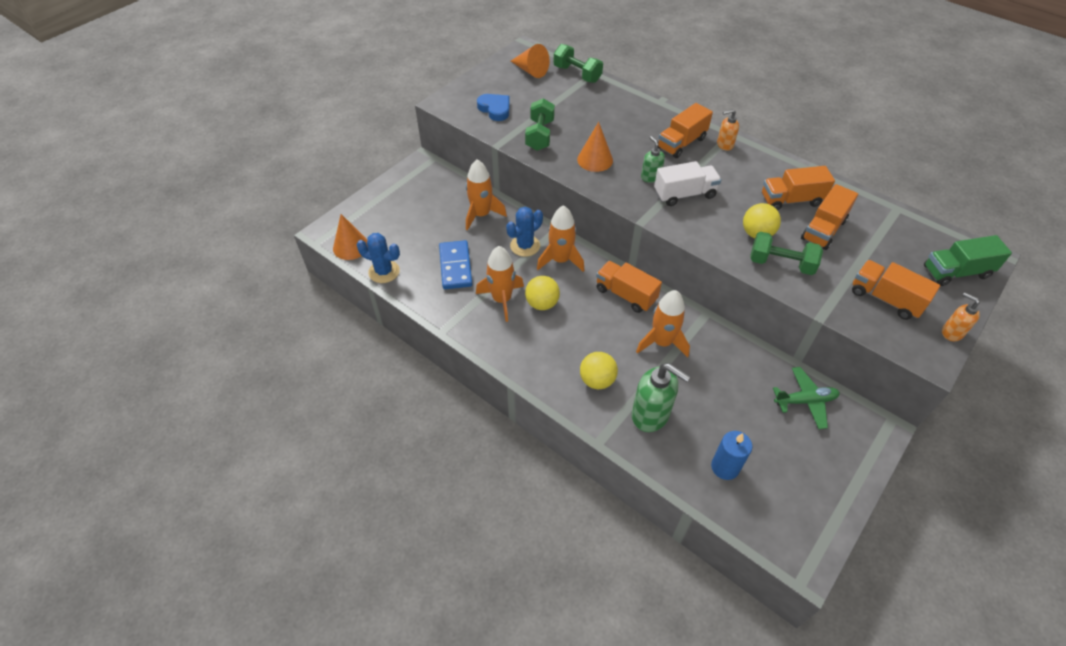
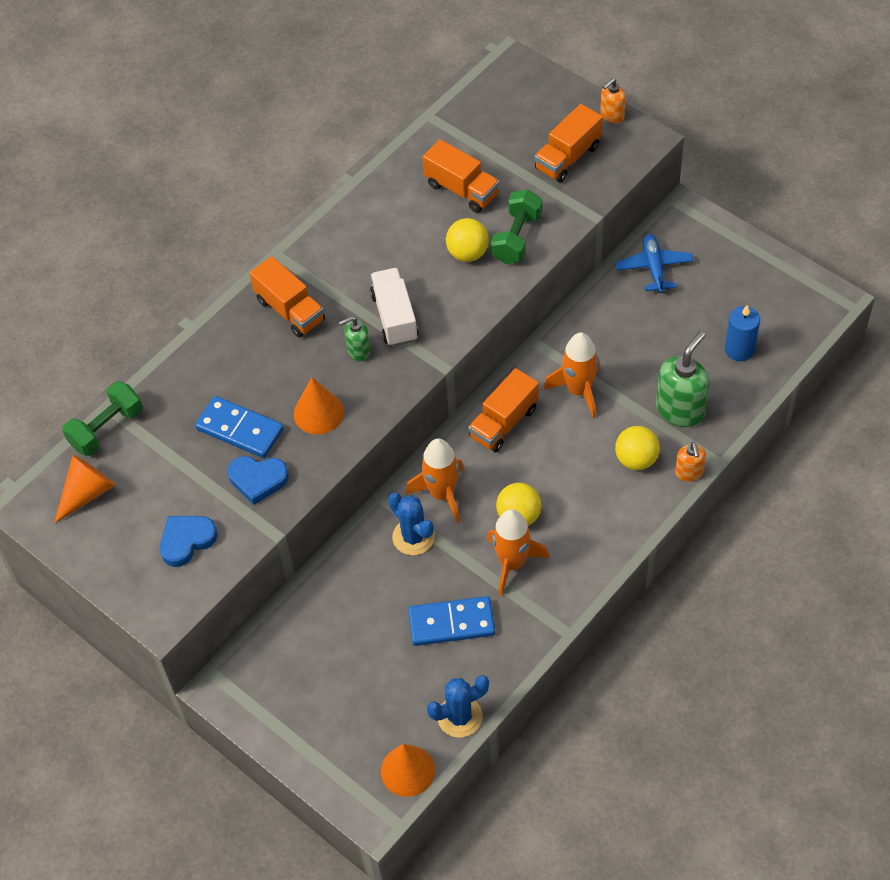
camera: 85 degrees left, 5 degrees up
blue cactus [357,233,400,283] -> blue cactus turned 45 degrees clockwise [427,675,489,738]
orange rocket [466,159,507,230] -> none
green dumbbell [525,98,555,151] -> blue heart [228,456,289,505]
orange soap dispenser [717,109,739,151] -> orange soap dispenser moved to [675,442,706,481]
orange truck [762,166,835,210] -> none
green plane [773,367,840,429] -> blue plane [615,234,693,293]
green truck [924,235,1012,286] -> none
none -> blue domino [195,396,284,458]

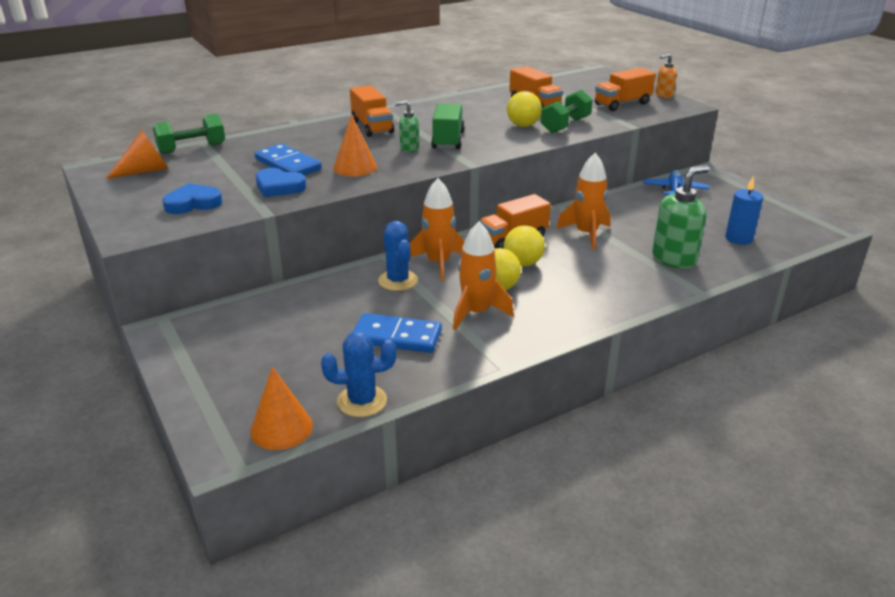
camera: 15 degrees right, 25 degrees down
white truck [370,268,418,347] -> green truck [431,103,465,149]
yellow ball [615,426,660,470] -> yellow ball moved to [504,225,545,266]
orange soap dispenser [675,442,706,481] -> none

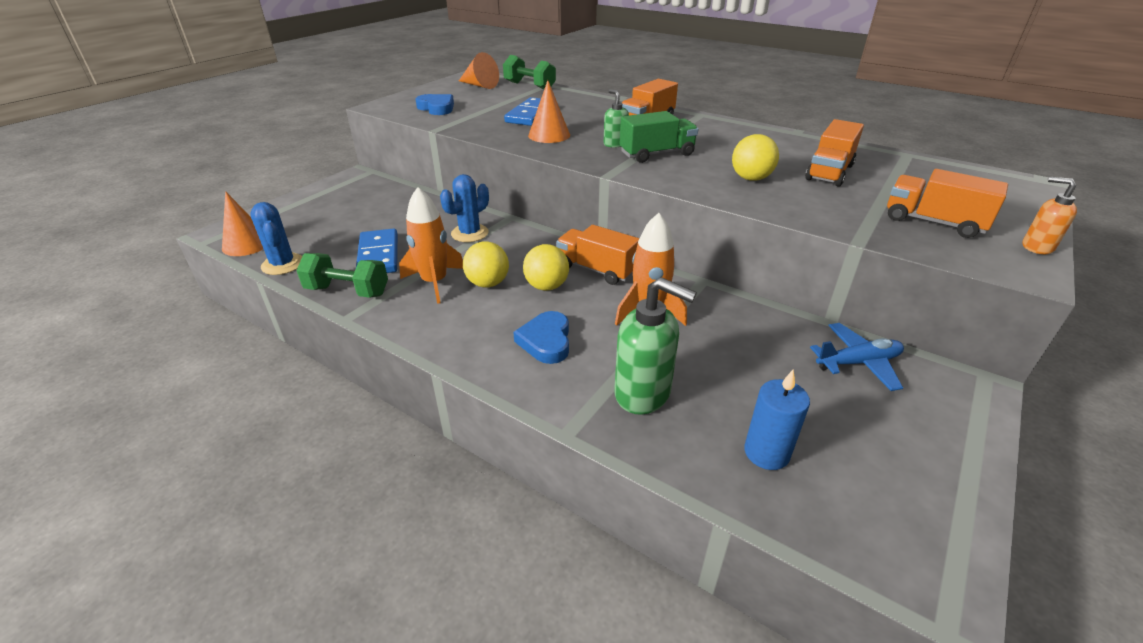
camera: 65 degrees right, 5 degrees up
blue heart [256,168,306,197] -> blue heart moved to [513,311,569,364]
orange rocket [409,178,464,281] -> none
green dumbbell [541,90,592,133] -> green dumbbell moved to [296,253,388,298]

